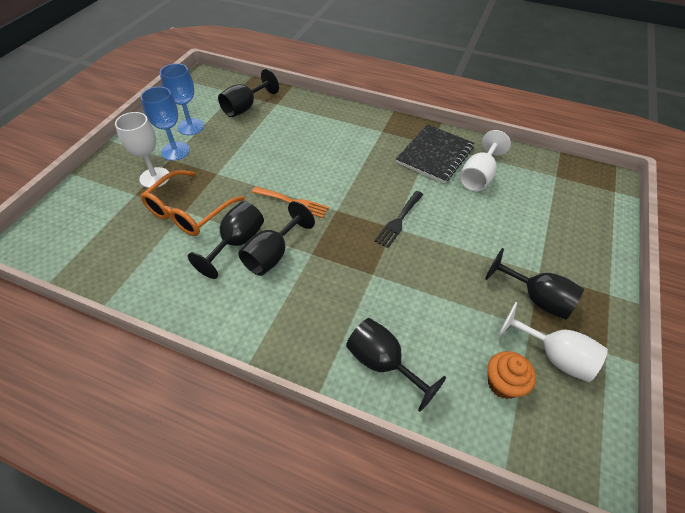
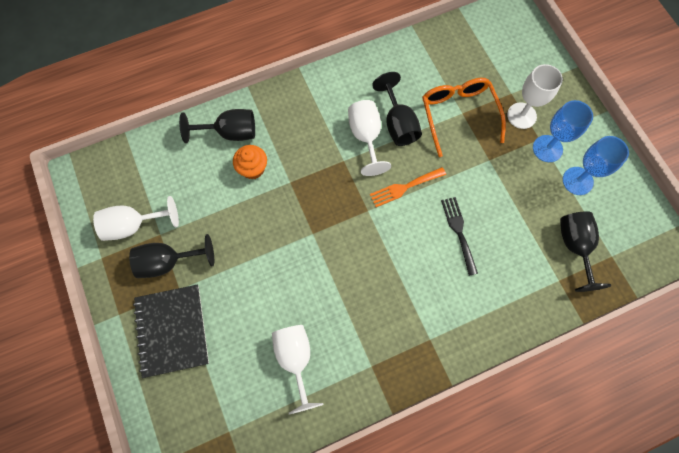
camera: 135 degrees right, 20 degrees up
black goblet [238,201,315,276] -> white goblet [348,100,391,176]
black fork [374,191,424,248] -> black fork moved to [441,197,478,276]
black notebook [396,124,475,183] -> black notebook moved to [133,285,209,378]
orange cupcake [487,351,536,399] -> orange cupcake moved to [233,145,267,180]

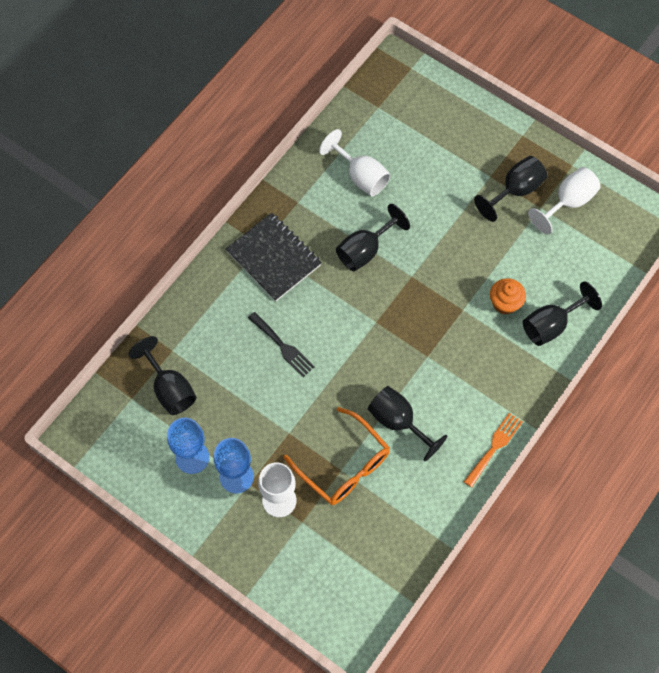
camera: 150 degrees right, 5 degrees down
black notebook [133,285,209,378] -> black notebook moved to [226,213,322,302]
white goblet [348,100,391,176] -> none
orange fork [370,167,446,207] -> orange fork moved to [464,413,523,488]
none -> black goblet [336,204,410,271]

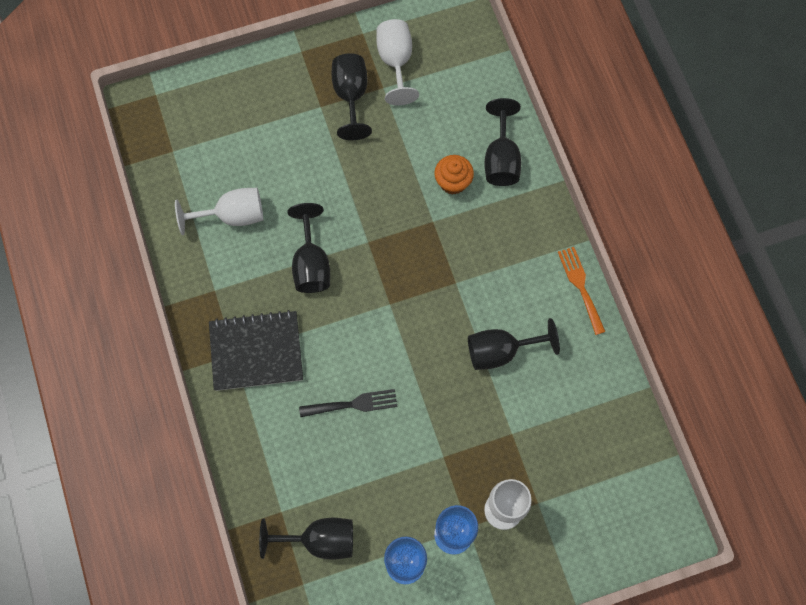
camera: 55 degrees left, 5 degrees up
orange glasses [284,407,390,505] -> none

